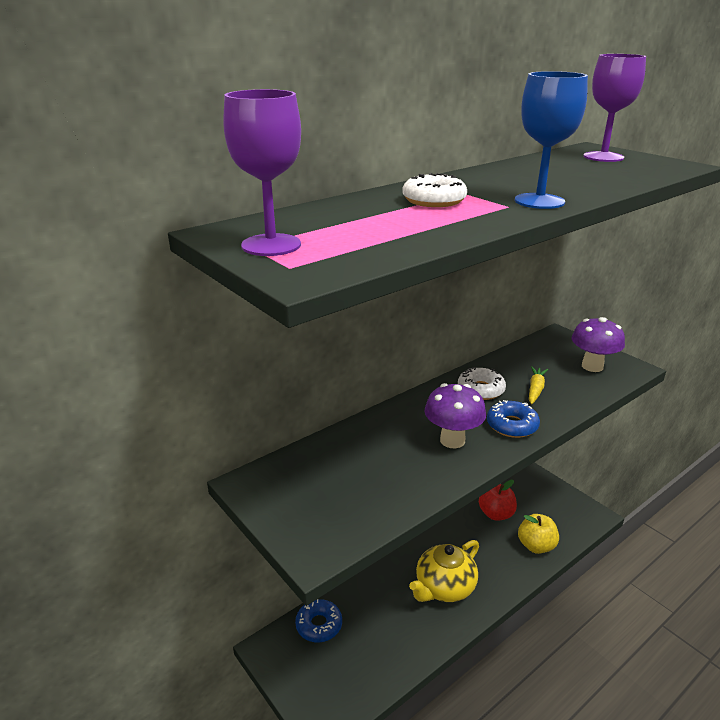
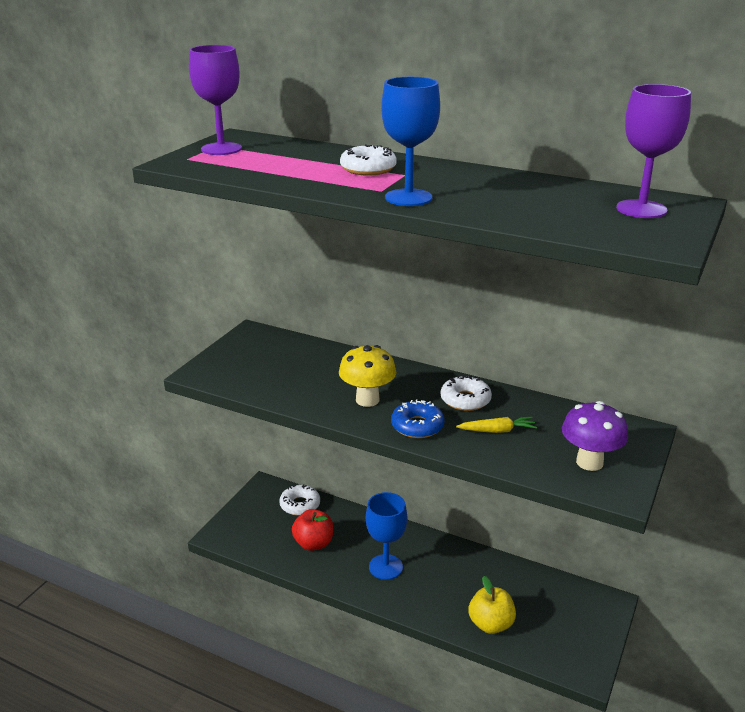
camera: 65 degrees right, 0 degrees up
blue donut [295,599,342,642] -> white donut [279,485,320,516]
yellow teapot [409,540,479,602] -> blue goblet [366,492,407,580]
purple mushroom [425,383,486,448] -> yellow mushroom [339,345,396,407]
red apple [479,480,517,521] -> red apple moved to [292,509,333,551]

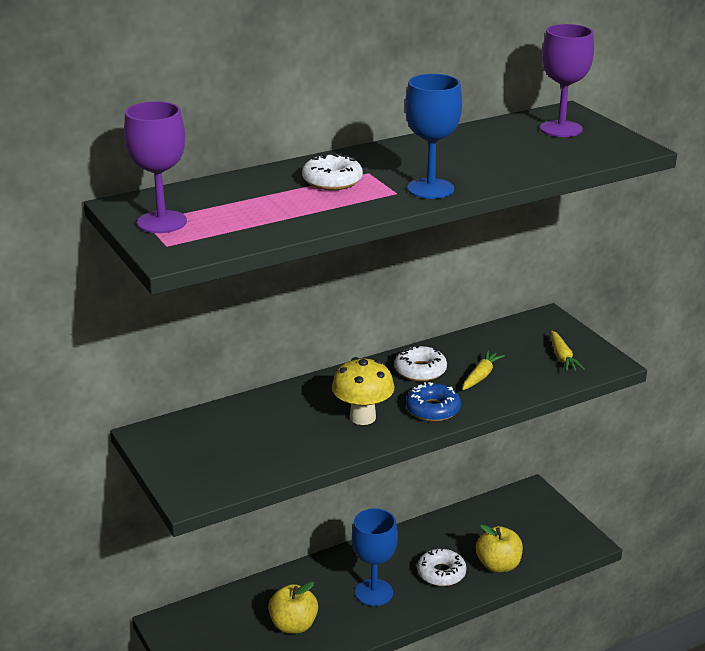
camera: 55 degrees left, 0 degrees up
white donut [279,485,320,516] -> white donut moved to [417,548,466,586]
red apple [292,509,333,551] -> yellow apple [268,581,318,634]
purple mushroom [562,401,628,471] -> yellow carrot [551,331,585,372]

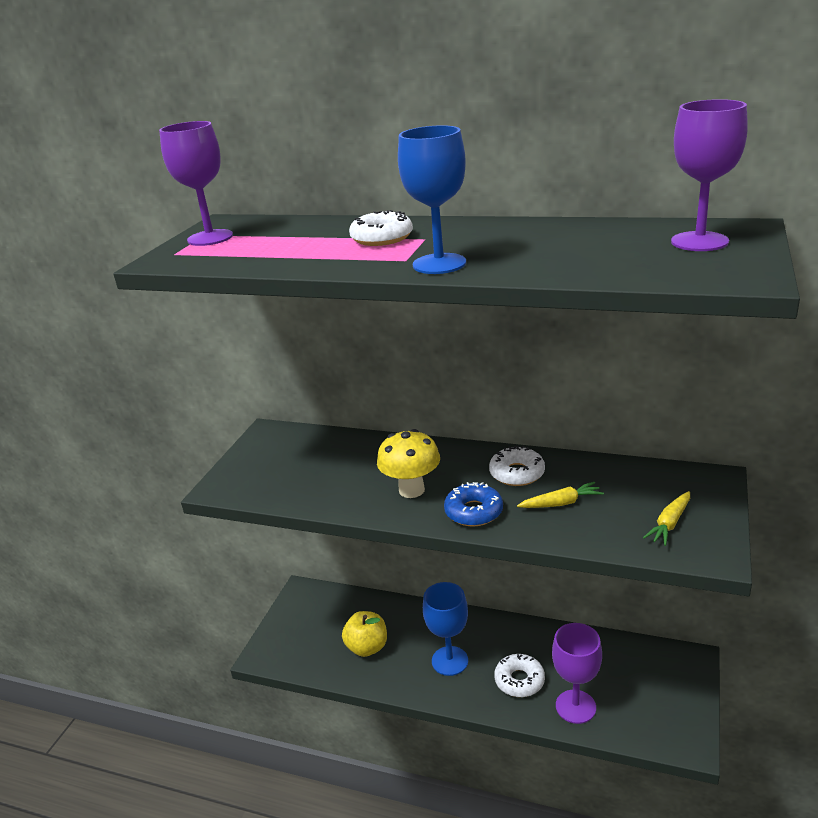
camera: 50 degrees right, 0 degrees up
yellow apple [476,525,523,573] -> purple goblet [552,623,602,724]

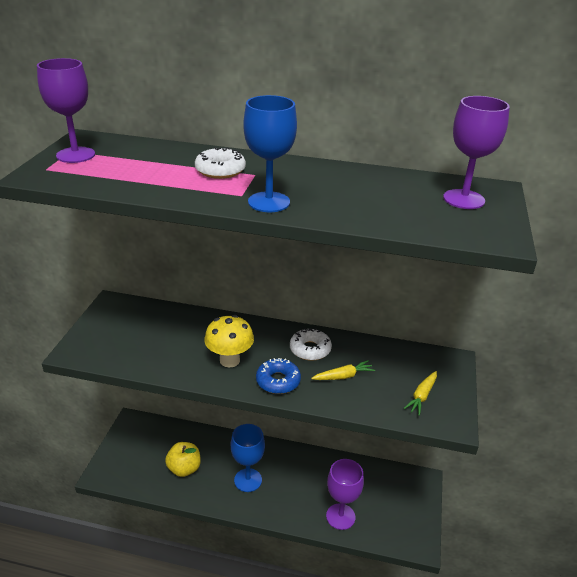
camera: 10 degrees left, 5 degrees up
white donut [494,654,545,697] -> none

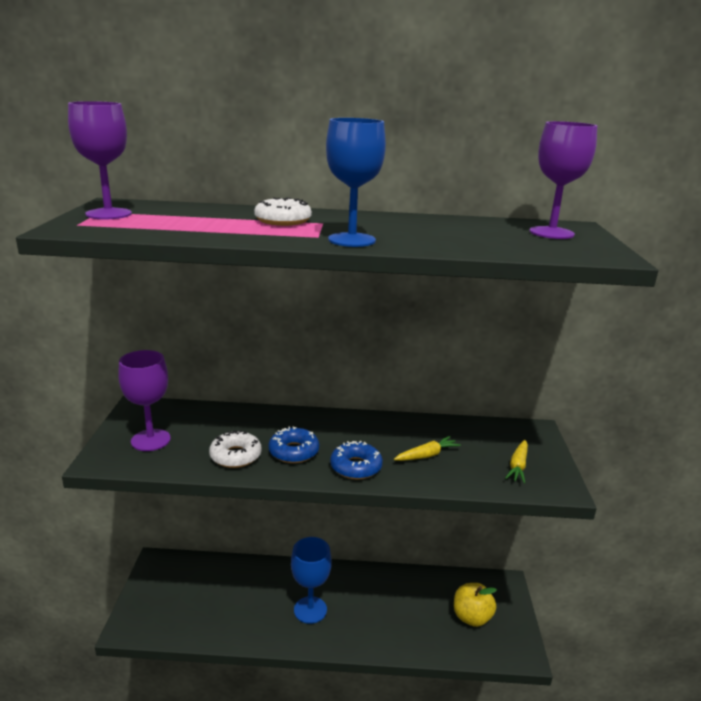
camera: 10 degrees left, 10 degrees down
yellow apple [165,442,201,477] -> yellow apple moved to [454,583,497,627]
yellow mushroom [204,315,254,368] -> blue donut [268,426,319,463]
white donut [290,328,332,361] -> white donut moved to [209,430,262,468]
purple goblet [326,459,364,530] -> purple goblet moved to [118,350,171,451]

